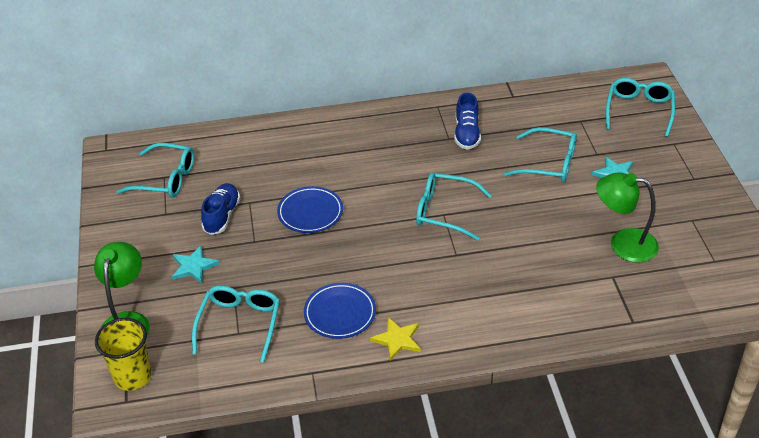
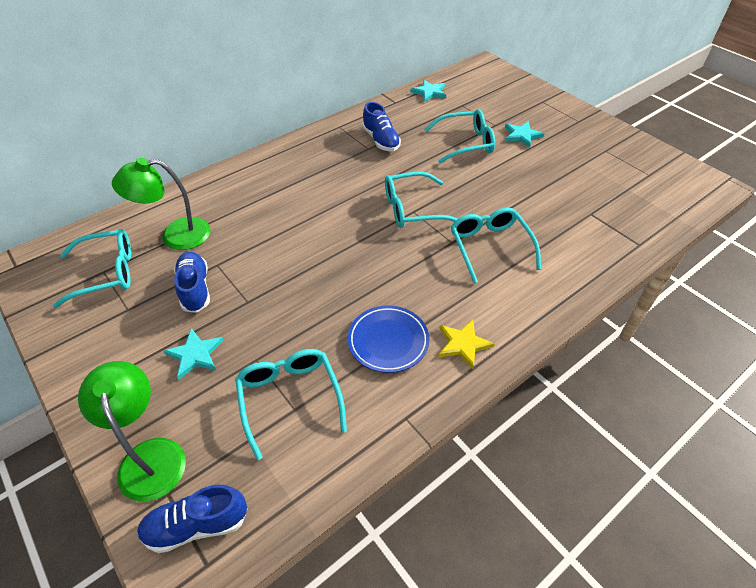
camera: 30 degrees left, 5 degrees up
yellow cup [95,318,152,391] -> blue shoe [137,485,248,553]
blue plate [277,186,343,233] -> none
green lamp [596,172,659,263] -> green lamp moved to [112,158,211,250]
turquoise glasses [606,78,675,137] -> turquoise glasses moved to [451,207,541,284]
none -> turquoise star [411,80,446,102]

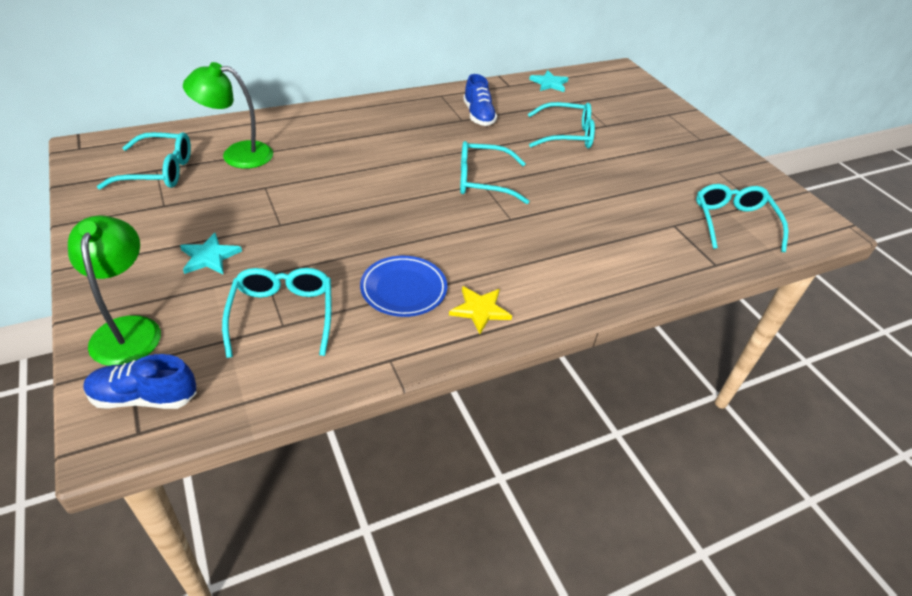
camera: 10 degrees right, 5 degrees down
blue shoe [174,252,210,313] -> none
turquoise glasses [451,207,541,284] -> turquoise glasses moved to [696,184,788,252]
turquoise star [505,121,544,148] -> none

